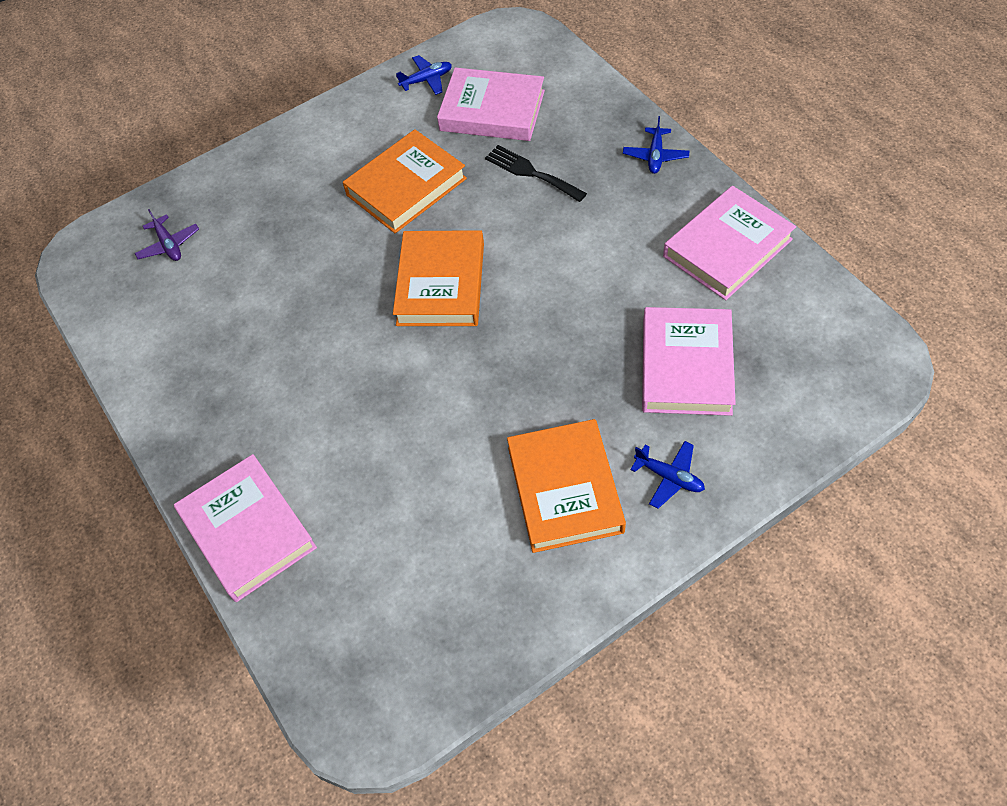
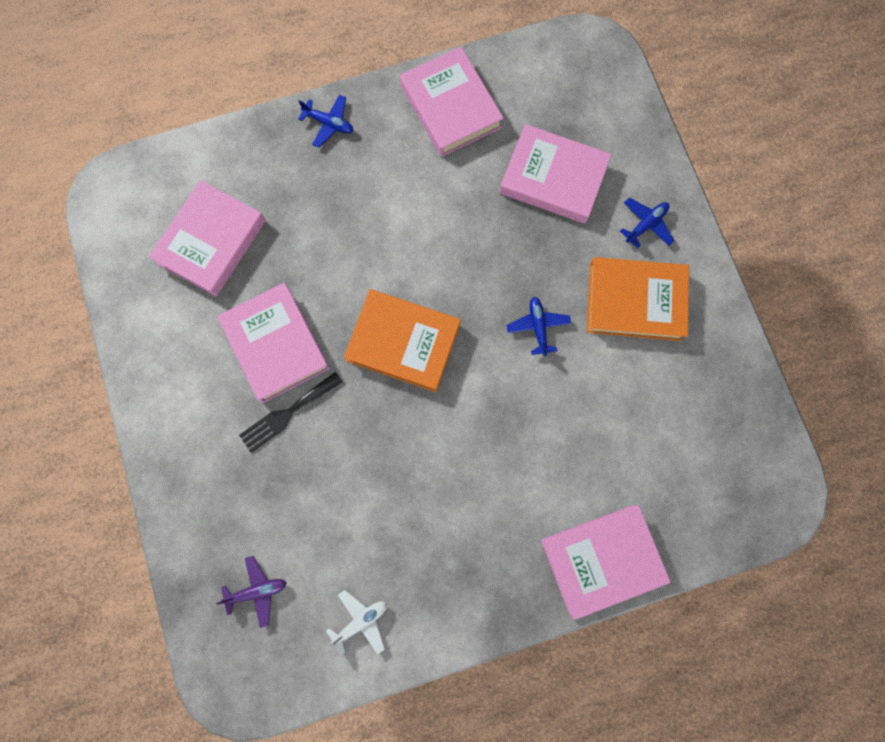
camera: 80 degrees left, 20 degrees up
orange book [343,129,467,233] -> pink book [217,282,330,403]
blue plane [396,55,452,95] -> blue plane moved to [507,297,571,356]
black fork [485,145,587,202] -> black fork moved to [239,372,343,453]
none -> white plane [326,590,387,655]

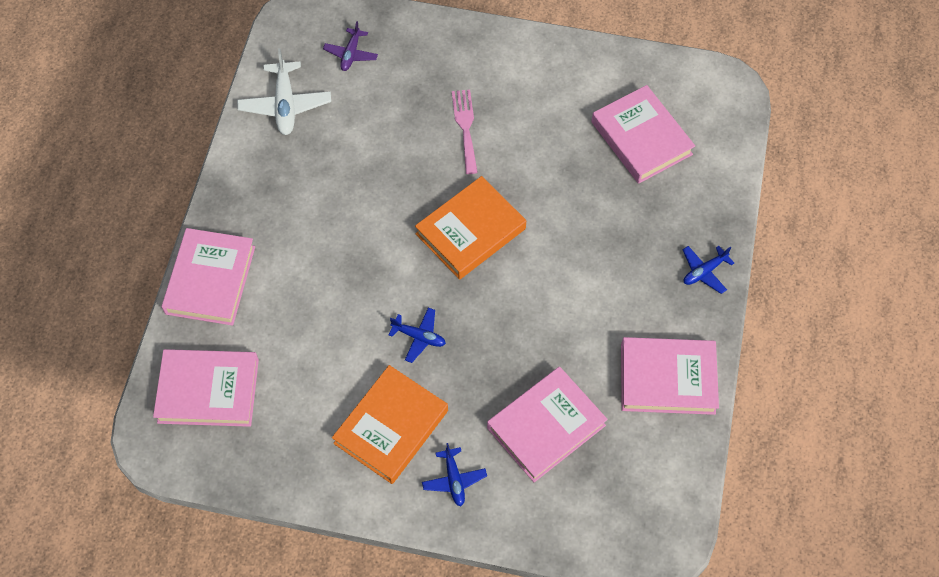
camera: 120 degrees right, 15 degrees down
pink book [217,282,330,403] -> pink book moved to [153,349,259,427]
black fork [239,372,343,453] -> pink fork [452,90,478,174]
white plane [326,590,387,655] -> white plane [237,48,331,135], size x1.65

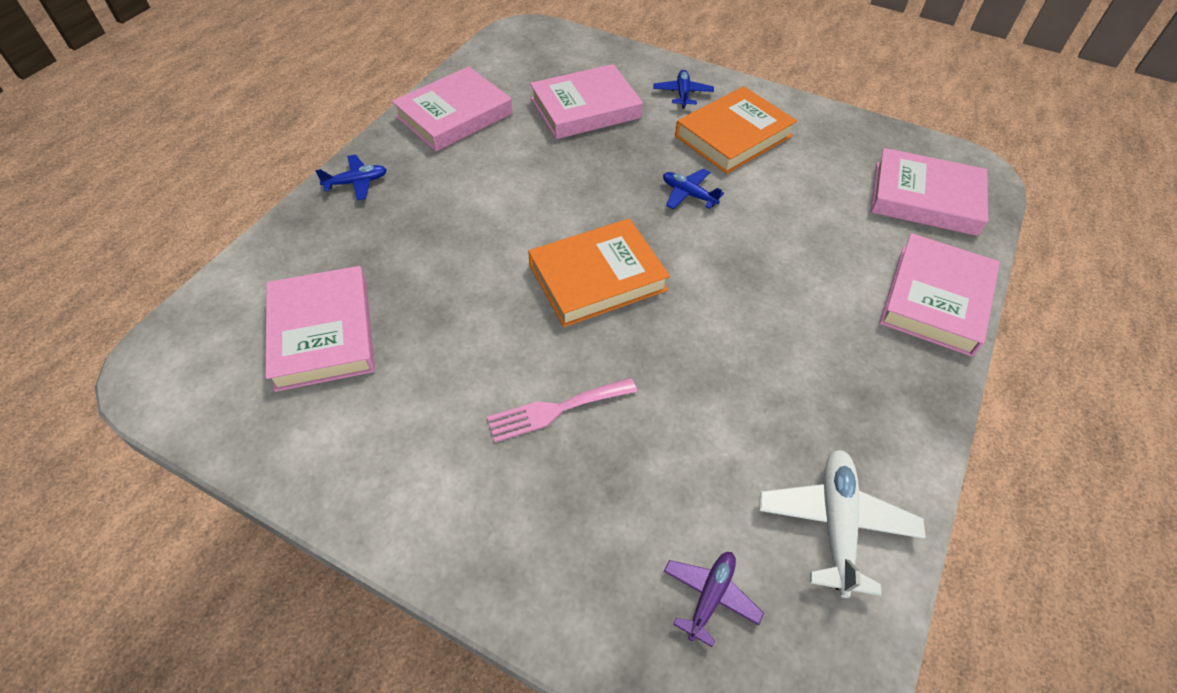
camera: 165 degrees left, 10 degrees down
pink fork [452,90,478,174] -> pink fork turned 60 degrees clockwise [487,378,637,443]
pink book [621,337,719,415] -> pink book turned 60 degrees counterclockwise [392,66,512,152]

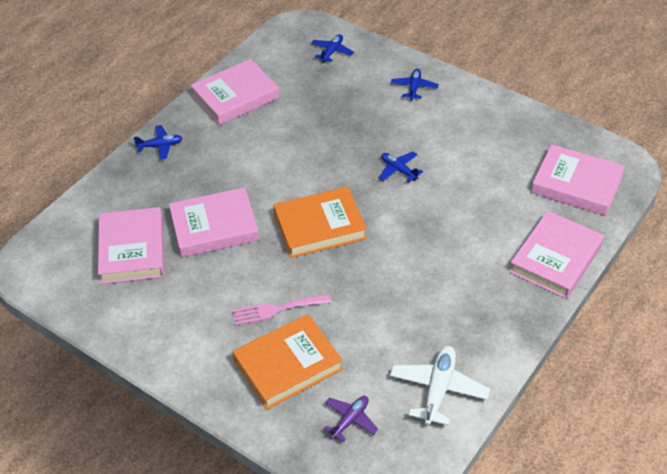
camera: 10 degrees right, 5 degrees down
pink book [530,64,643,139] -> pink book moved to [169,187,259,257]
orange book [675,86,797,174] -> orange book moved to [233,314,343,410]
none -> blue plane [311,34,354,63]

